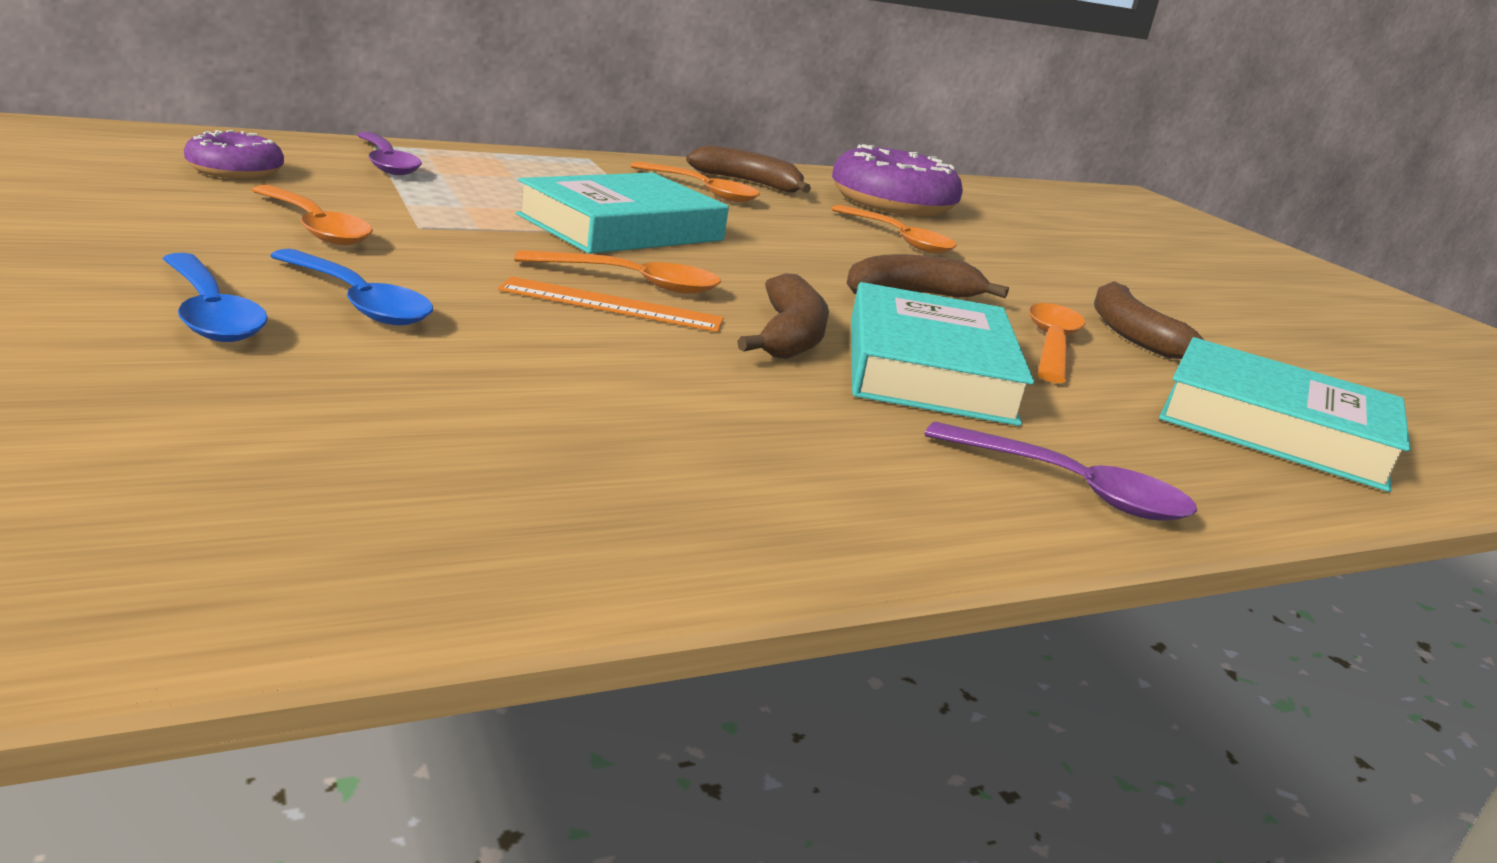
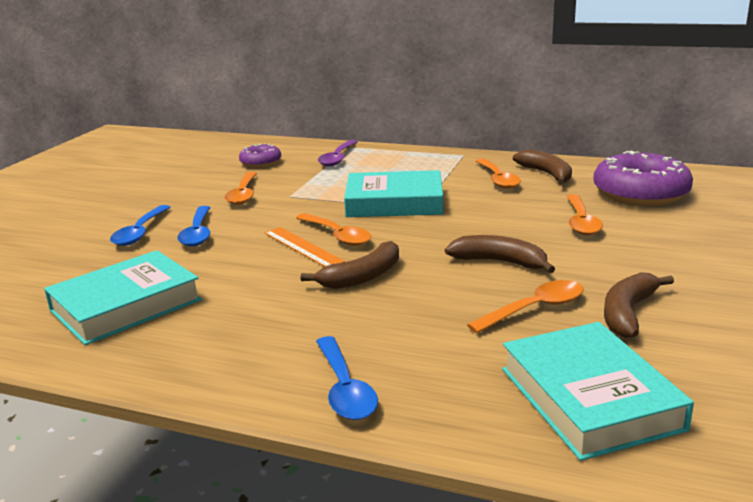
camera: 50 degrees right, 0 degrees up
turquoise book [851,282,1034,426] -> turquoise book moved to [44,250,202,345]
purple spoon [925,422,1197,520] -> blue spoon [316,336,378,420]

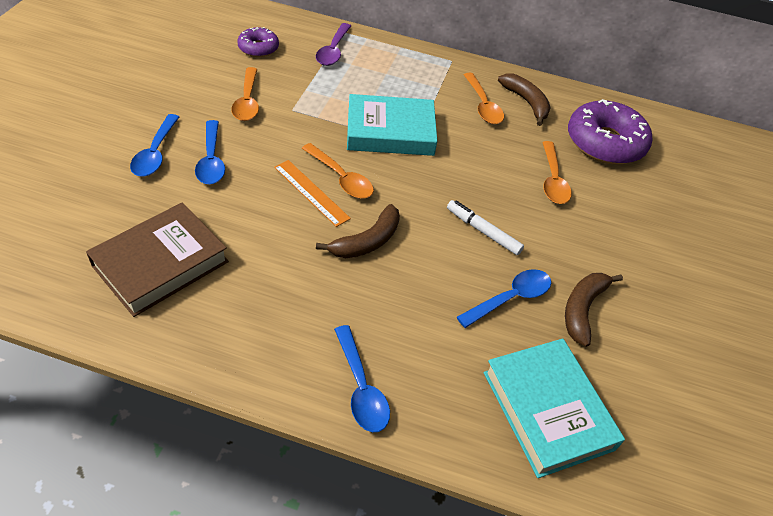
camera: 10 degrees left, 25 degrees up
turquoise book [44,250,202,345] -> brown book [86,202,229,317]
brown banana [445,235,555,273] -> white marker [447,200,524,255]
orange spoon [467,280,584,333] -> blue spoon [457,269,551,328]

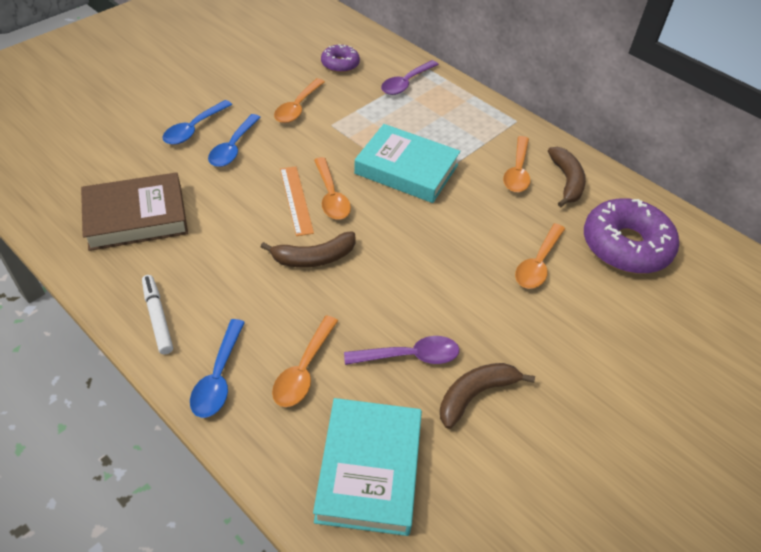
camera: 30 degrees right, 0 degrees up
white marker [447,200,524,255] -> white marker moved to [142,275,173,354]
blue spoon [457,269,551,328] -> purple spoon [344,336,459,365]
none -> orange spoon [272,315,338,407]

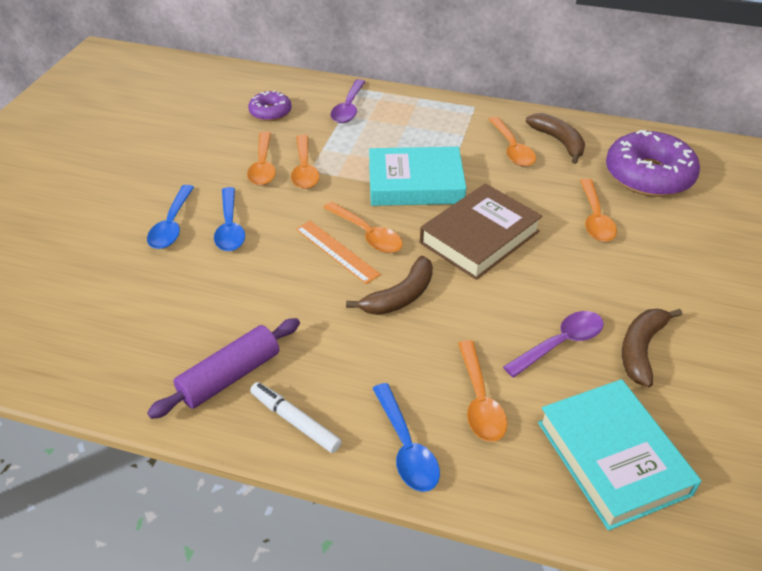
camera: 25 degrees left, 5 degrees down
brown book [81,172,188,251] -> brown book moved to [420,183,543,280]
none -> purple rolling pin [147,318,300,419]
none -> orange spoon [291,135,319,189]

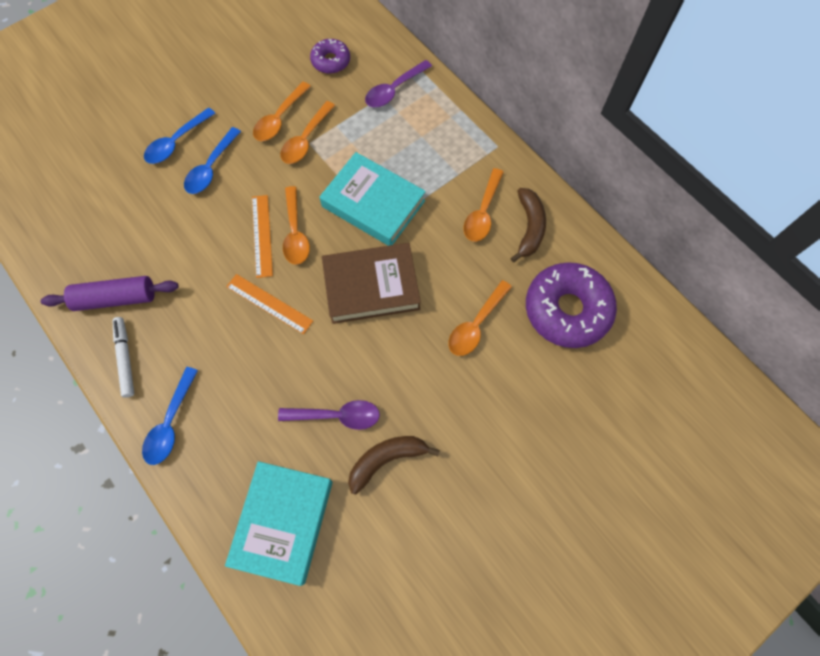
camera: 35 degrees right, 25 degrees up
brown banana [346,256,433,315] -> orange ruler [226,274,313,334]
orange spoon [458,340,507,442] -> none

